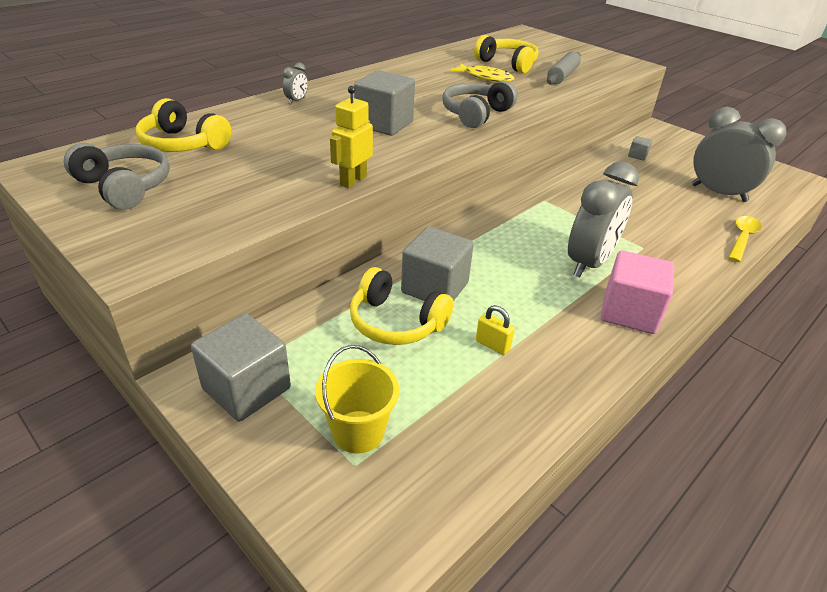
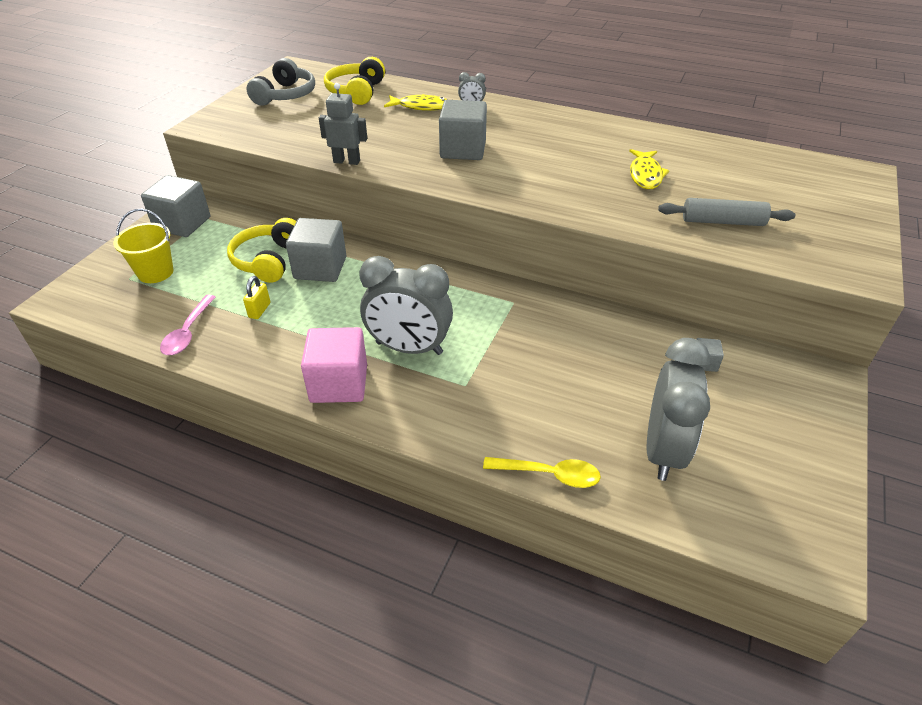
camera: 70 degrees right, 5 degrees up
yellow robot [330,86,373,188] -> grey robot [319,83,367,165]
grey headphones [442,80,517,128] -> none
yellow headphones [474,35,539,73] -> none
none -> pink spoon [160,295,216,355]
none -> yellow fish [384,94,448,111]

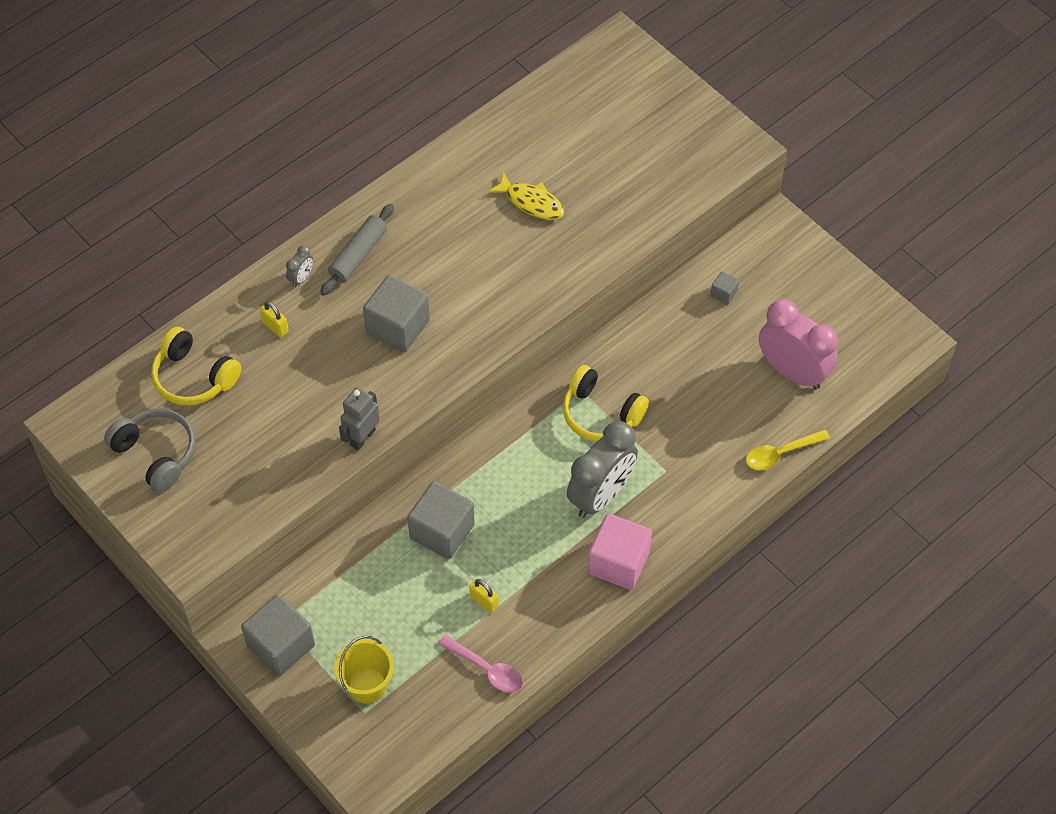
camera: 65 degrees left, 15 degrees up
yellow headphones [227,218,296,283] -> yellow headphones moved to [563,365,649,441]
yellow fish [384,94,448,111] -> yellow padlock [260,301,289,337]
yellow spoon [483,457,601,488] -> yellow spoon turned 150 degrees counterclockwise [746,429,830,470]
grey clock [647,338,710,481] -> pink clock [759,299,838,390]
grey rolling pin [658,198,795,226] -> grey rolling pin moved to [320,204,394,296]

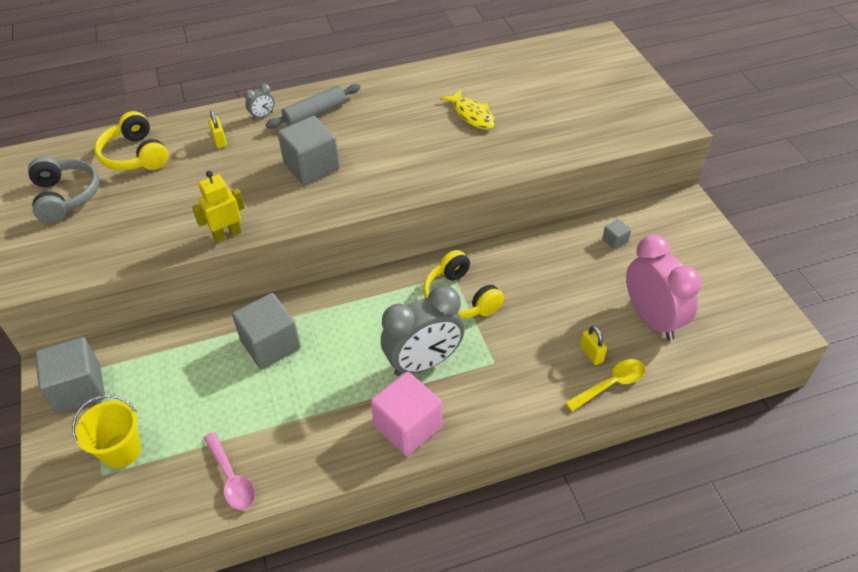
camera: 25 degrees right, 10 degrees down
grey robot [339,387,380,451] -> yellow robot [192,171,245,243]
yellow padlock [469,579,499,613] -> yellow padlock moved to [580,326,607,365]
yellow spoon [746,429,830,470] -> yellow spoon turned 150 degrees clockwise [565,359,646,412]

